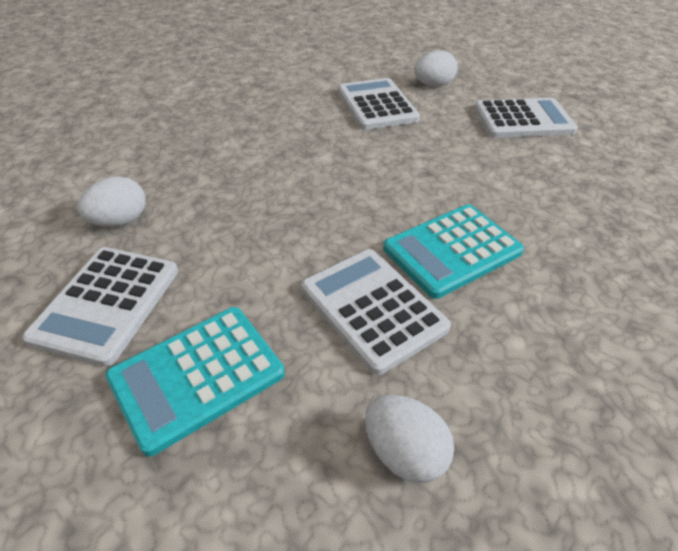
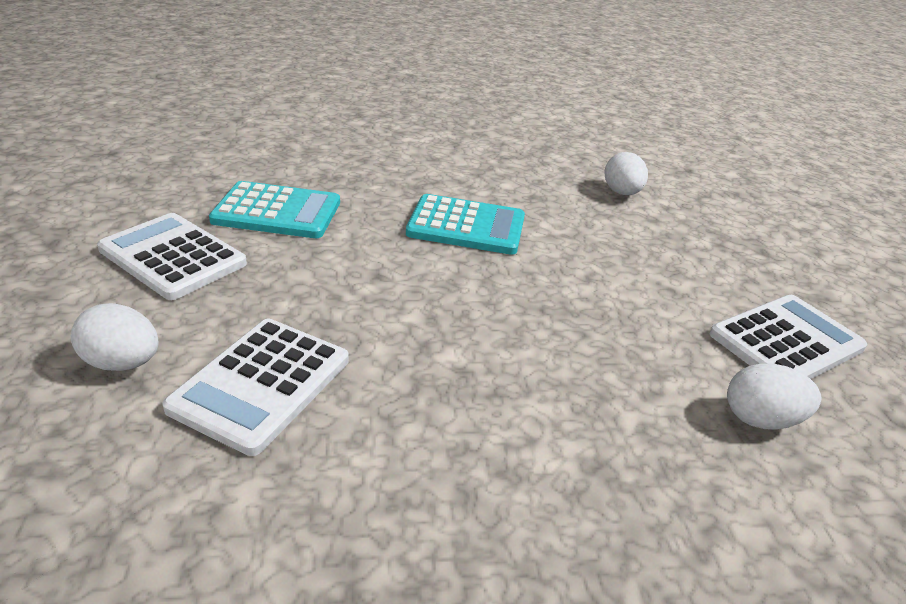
camera: 140 degrees left, 10 degrees down
turquoise calculator [105,307,285,456] -> turquoise calculator moved to [209,181,340,238]
white calculator [301,249,451,375] -> none

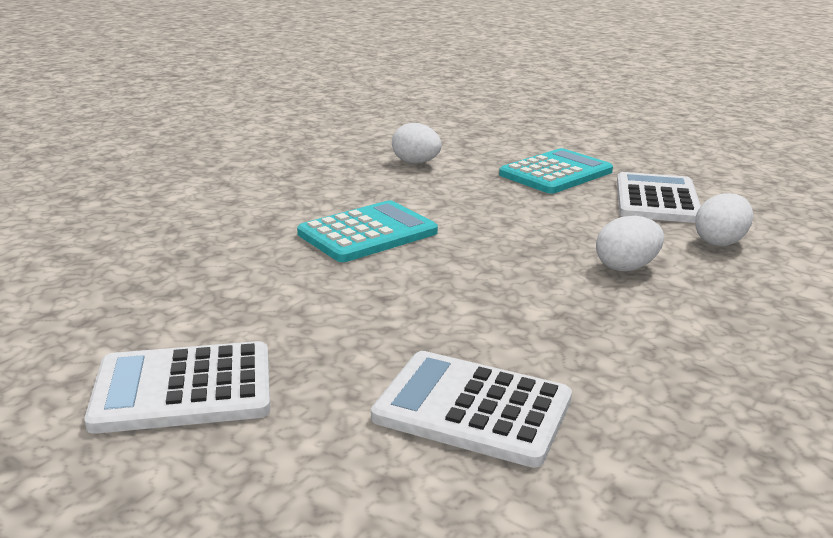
camera: 45 degrees left, 10 degrees down
white egg [71,303,159,371] -> white egg moved to [596,216,664,271]
white calculator [162,319,349,456] -> white calculator turned 135 degrees clockwise [371,351,572,468]
turquoise calculator [209,181,340,238] -> turquoise calculator moved to [499,148,613,194]

